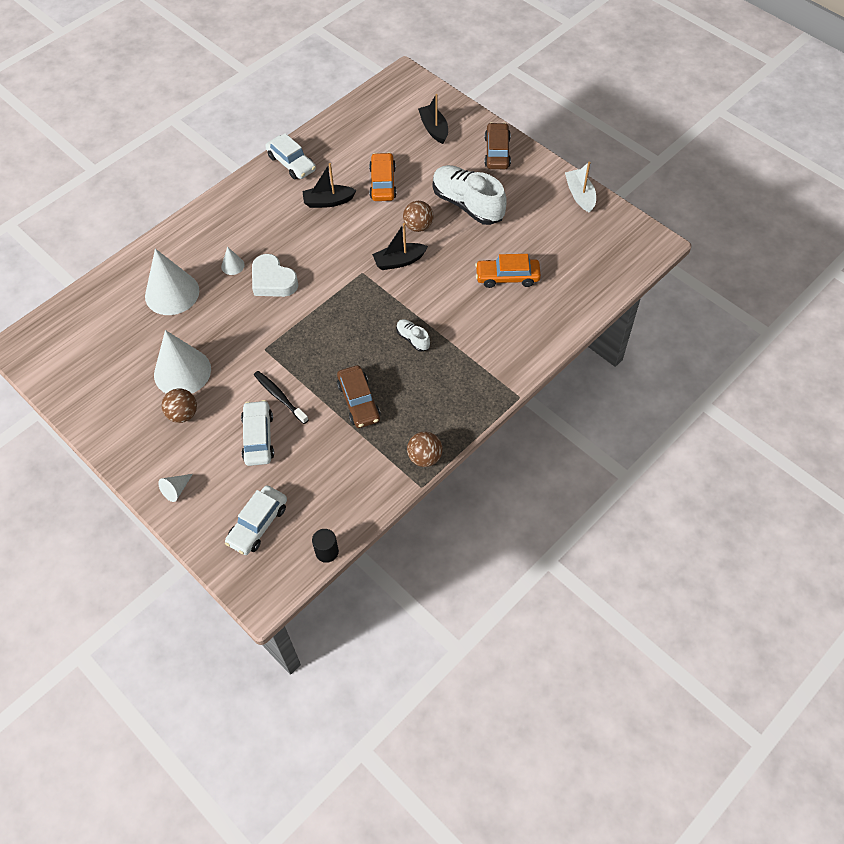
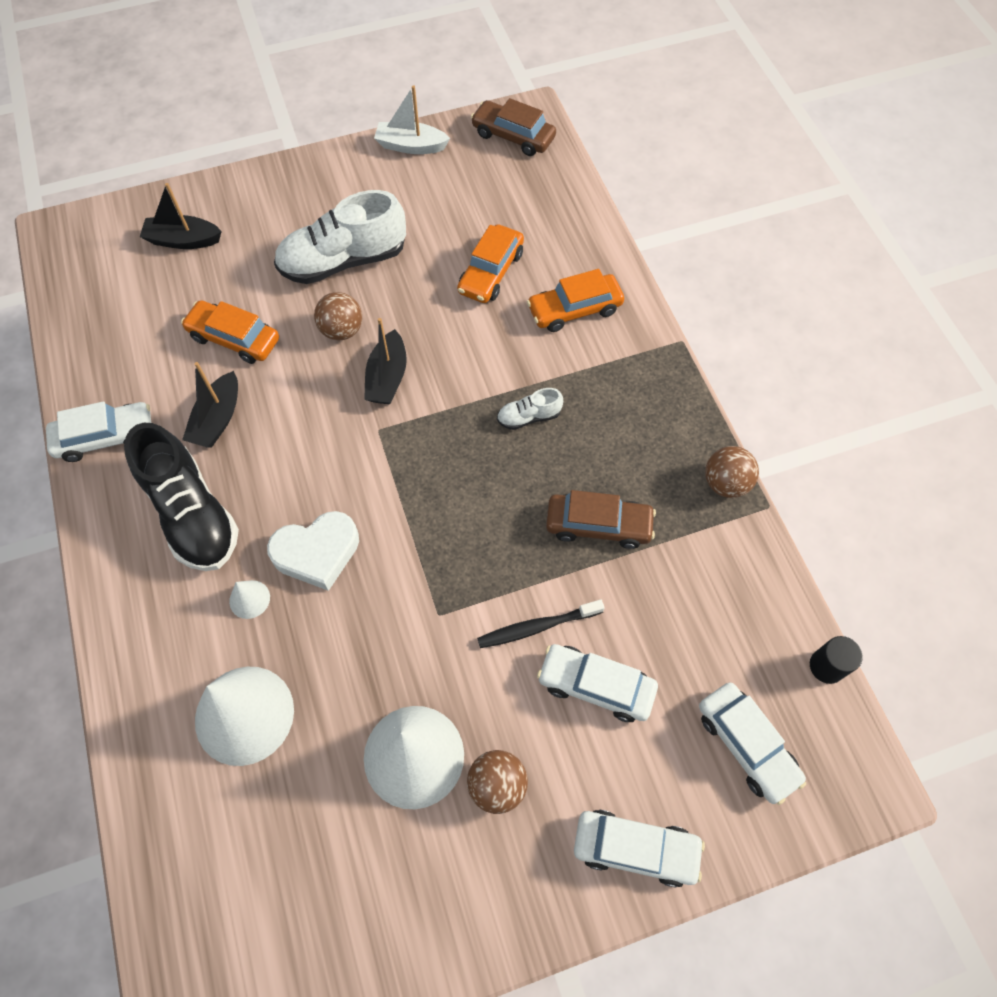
camera: 65 degrees left, 5 degrees up
white cone [158,474,193,502] -> white car [574,810,705,888]
brown car [484,122,511,169] -> brown car moved to [471,98,556,156]
none -> black shoe [124,423,239,571]
none -> orange car [527,269,624,332]

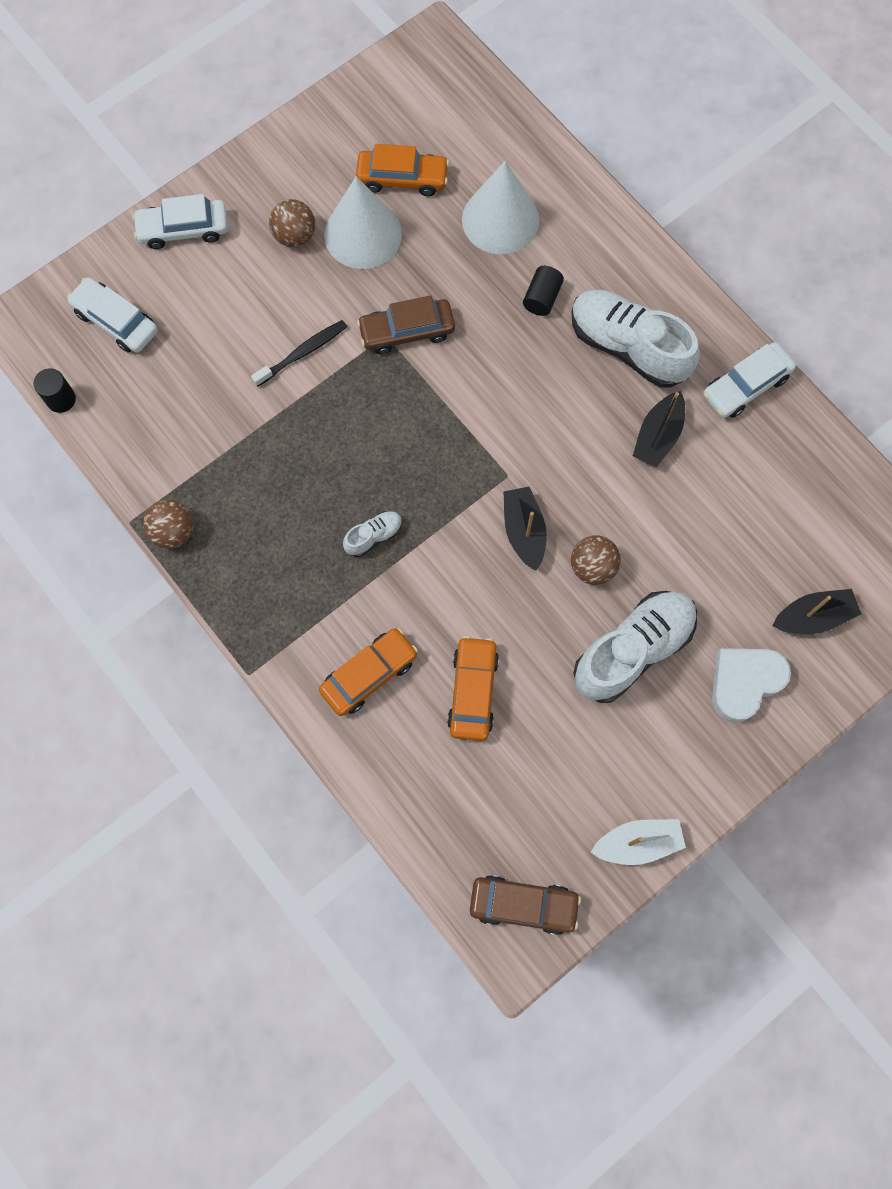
camera: 160 degrees right, 10 degrees up
black shoe [124,423,239,571] -> white shoe [571,290,700,388]
orange car [181,300,279,364] -> orange car moved to [356,144,449,196]
black boat [182,362,238,448] -> black boat turned 150 degrees counterclockwise [633,391,685,468]
white cone [229,580,270,619] -> black cylinder [523,266,564,316]
white heart [267,511,359,591] -> white heart moved to [712,648,791,723]
white car [537,644,658,722] -> none
brown car [546,490,656,549] -> brown car moved to [357,296,455,354]

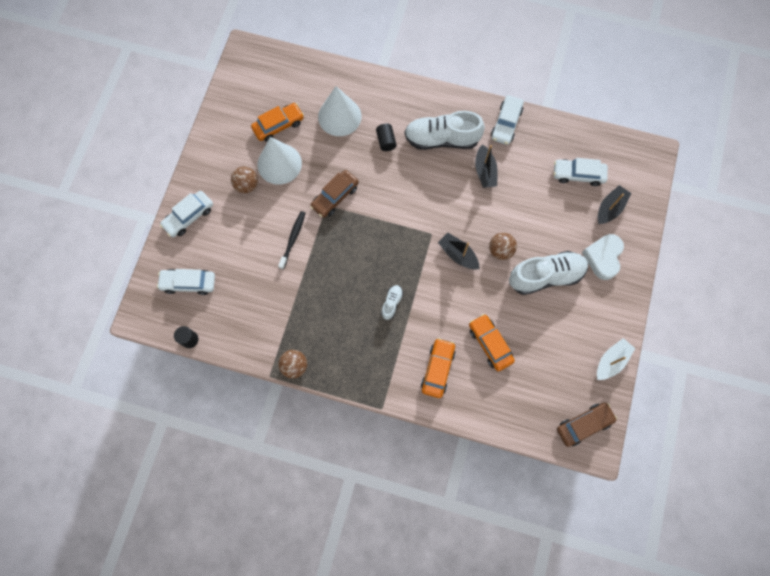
camera: 35 degrees left, 0 degrees up
white shoe [574,591,697,703] -> white shoe turned 60 degrees clockwise [509,251,588,295]
none -> white car [554,158,608,186]

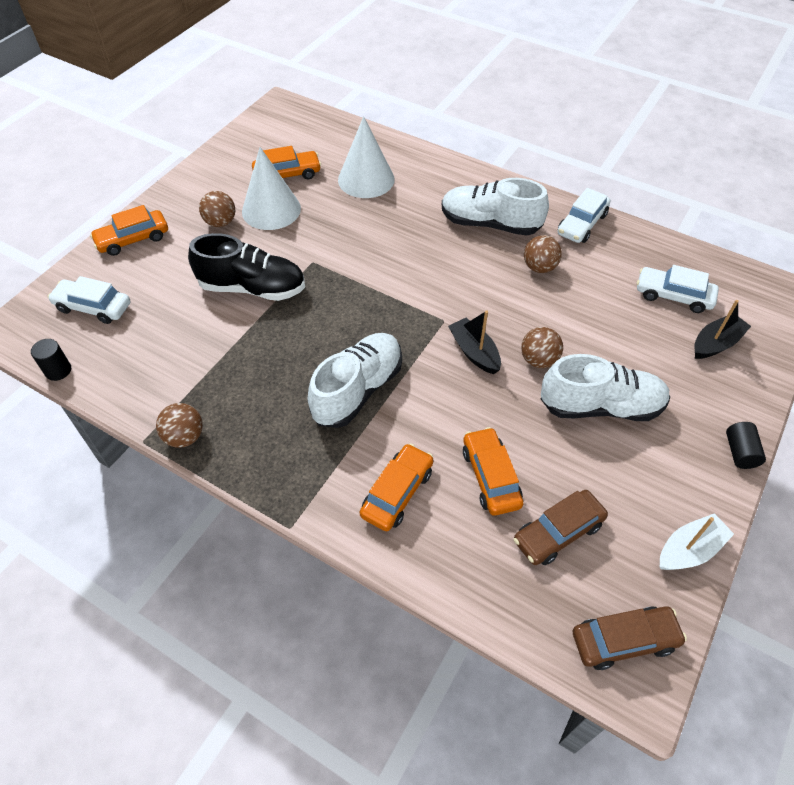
camera: 15 degrees right, 20 degrees down
white car [160,191,213,237] -> orange car [90,205,168,256]
black toothbrush [278,211,305,270] -> black shoe [188,233,305,301]
brown car [310,170,359,218] -> brown car moved to [514,490,608,565]
black cylinder [376,123,397,151] -> black cylinder moved to [726,422,766,469]
white shoe [381,285,403,320] -> white shoe [308,333,402,428], size x2.19
black boat [475,144,497,188] -> brown ball [524,235,562,273]
white heart [582,234,624,280] -> none

